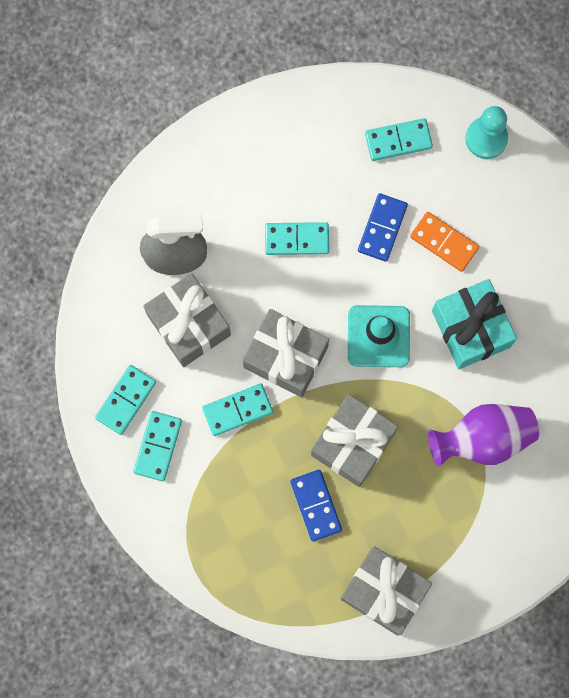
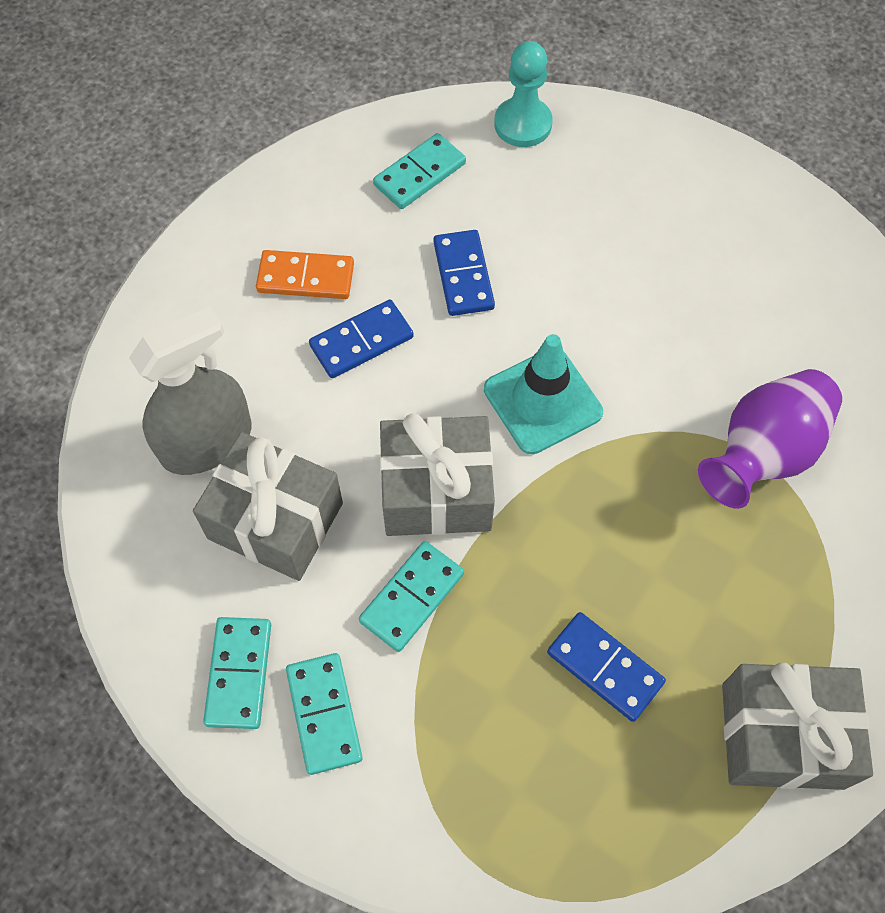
camera: 30 degrees left, 15 degrees down
turquoise domino [265,222,329,255] -> blue domino [309,300,414,378]
grey gift [311,394,398,487] -> none
orange domino [410,212,479,272] -> orange domino moved to [256,250,354,299]
turquoise gift [432,279,517,369] -> none

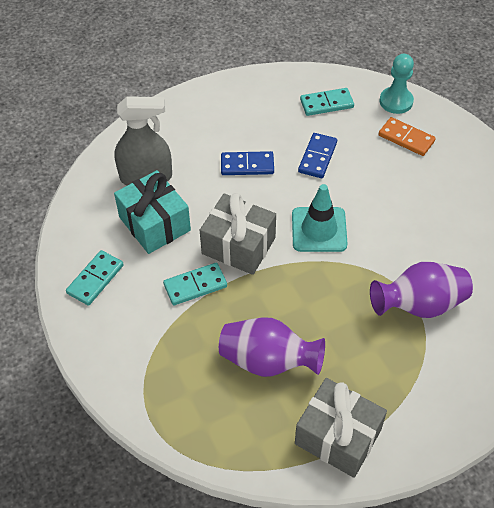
camera: 30 degrees right, 10 degrees down
grey gift [193,432,343,581] -> turquoise gift [114,170,191,254]
orange domino [256,250,354,299] -> orange domino moved to [379,117,436,156]
turquoise domino [286,653,363,775] -> none
blue domino [547,612,666,722] -> purple vase [219,318,325,377]

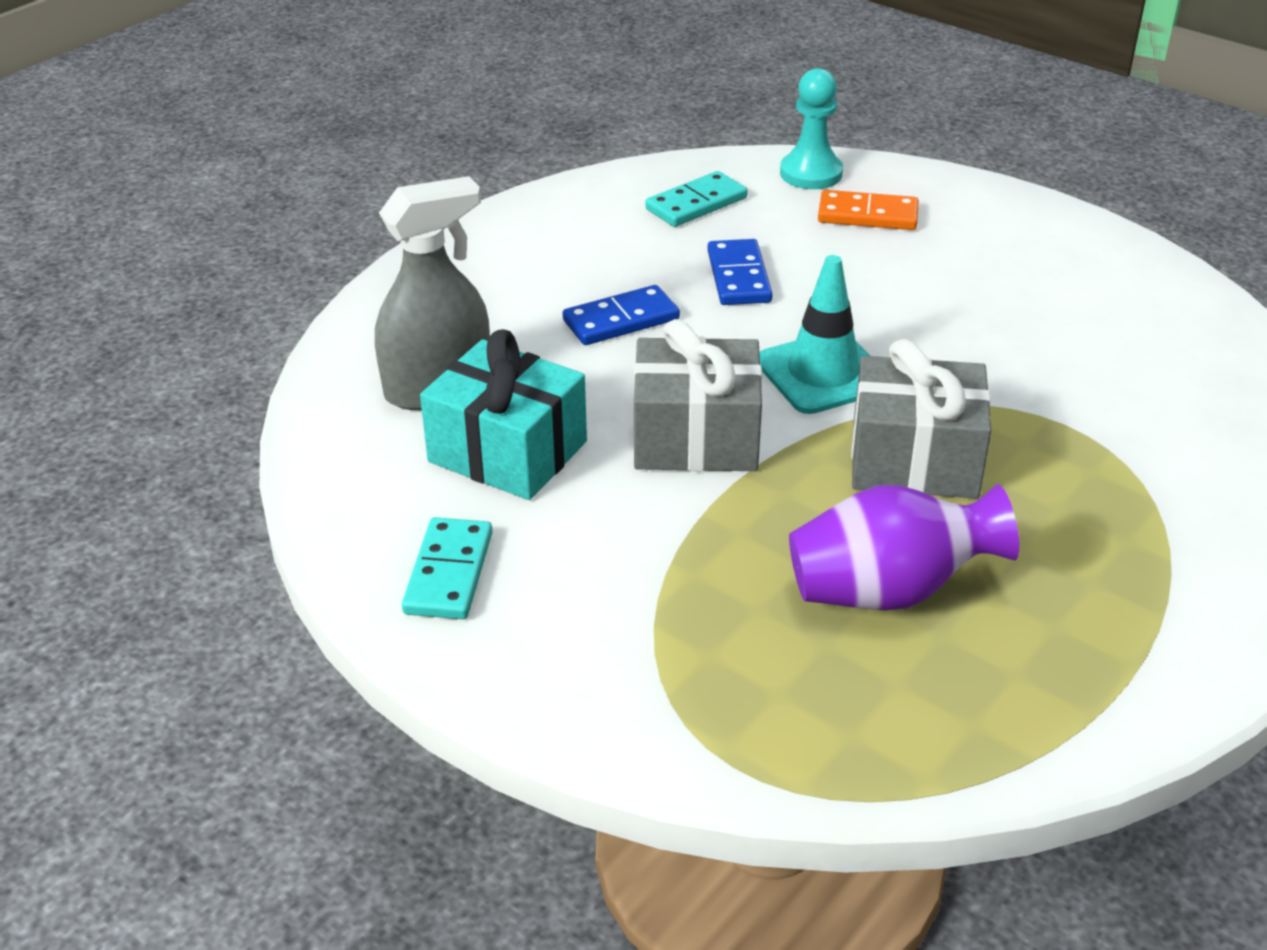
camera: 25 degrees left, 15 degrees down
turquoise domino [163,263,227,305] -> none
grey gift [295,378,387,478] -> grey gift moved to [851,339,991,499]
purple vase [370,262,473,318] -> none

